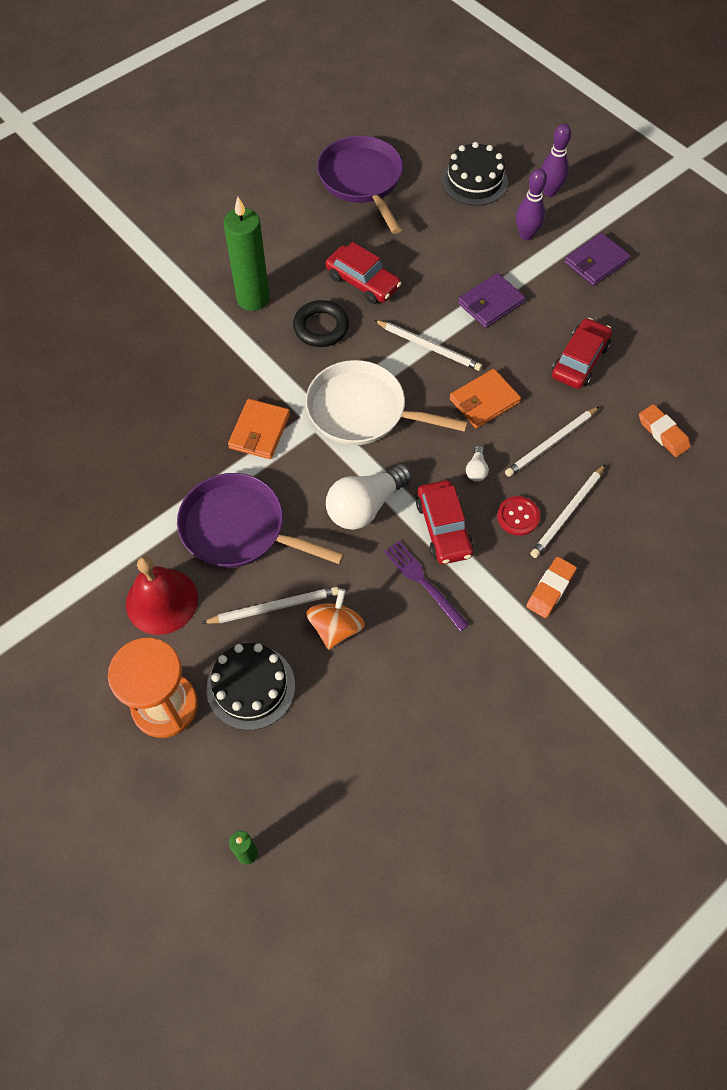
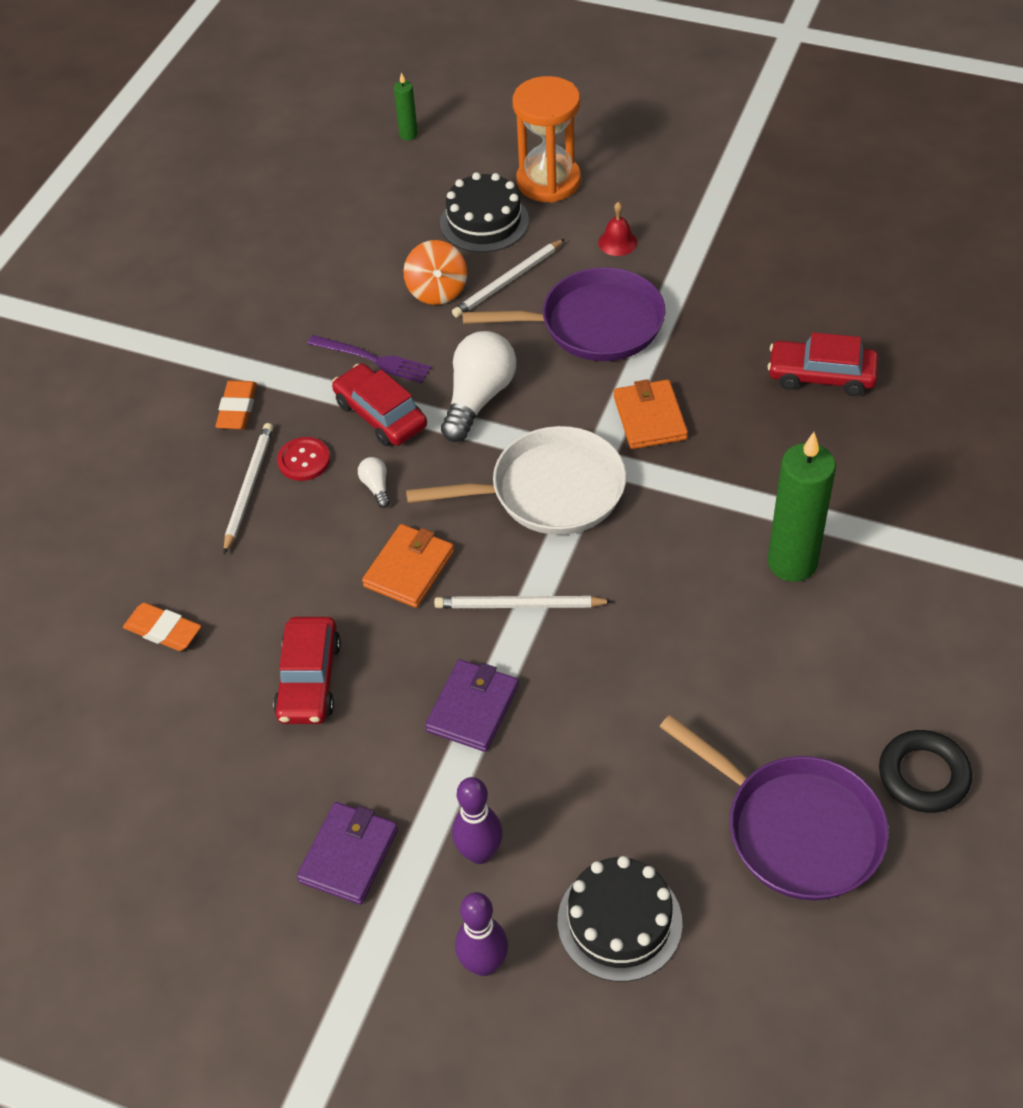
camera: 155 degrees right, 10 degrees down
red bell [126,556,198,635] -> red bell [598,202,638,256], size x0.51
black ring [293,300,349,347] -> black ring moved to [879,730,972,813]
red car [325,242,402,304] -> red car moved to [767,332,878,396]
white pencil [505,406,600,477] -> none

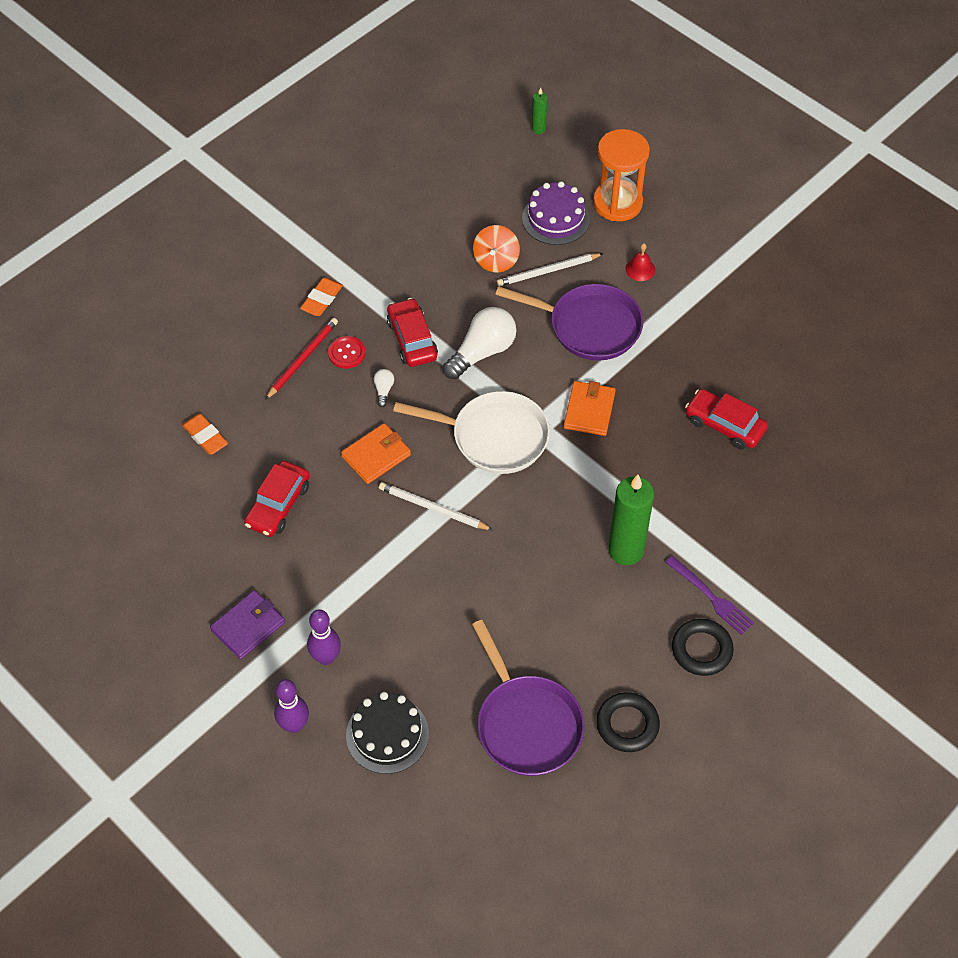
camera: 20 degrees right, 5 degrees up
white pencil [224,423,273,554] -> red pencil [265,318,338,400]
purple fork [307,335,431,383] -> purple fork moved to [665,555,754,635]
purple wallet [425,659,519,752] -> none
black cake [440,172,529,252] -> purple cake [522,181,590,245]
none -> black ring [672,619,734,676]

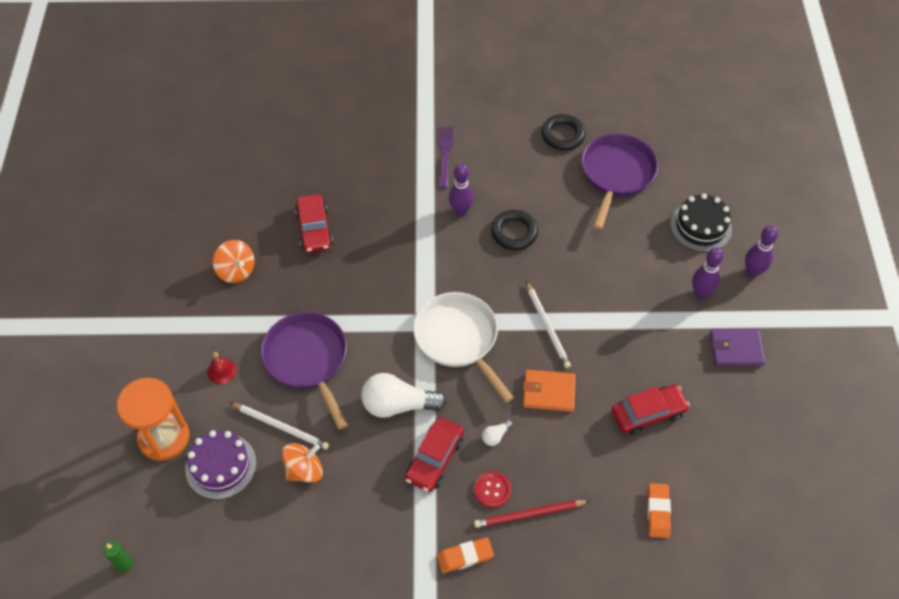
camera: 135 degrees left, 0 degrees up
orange wallet [564,381,616,436] -> none
green candle [608,475,654,565] -> purple bowling pin [449,163,474,216]
black ring [672,619,734,676] -> black ring moved to [491,210,538,250]
none -> orange spinning top [213,240,254,283]

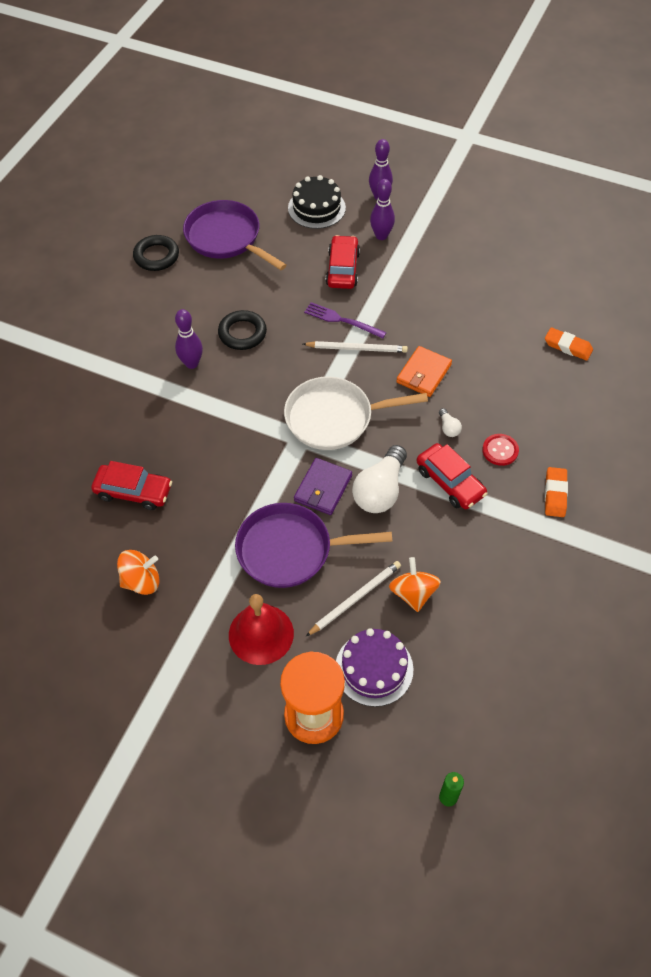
camera: 65 degrees left, 0 degrees up
red bell [207,352,236,384] -> red bell [229,594,294,665], size x1.96
purple fork [439,126,453,188] -> purple fork moved to [304,302,387,338]
red pencil [474,500,589,528] -> none
red car [612,385,690,435] -> red car moved to [326,235,360,289]
purple wallet [710,329,765,366] -> purple wallet moved to [294,458,352,515]

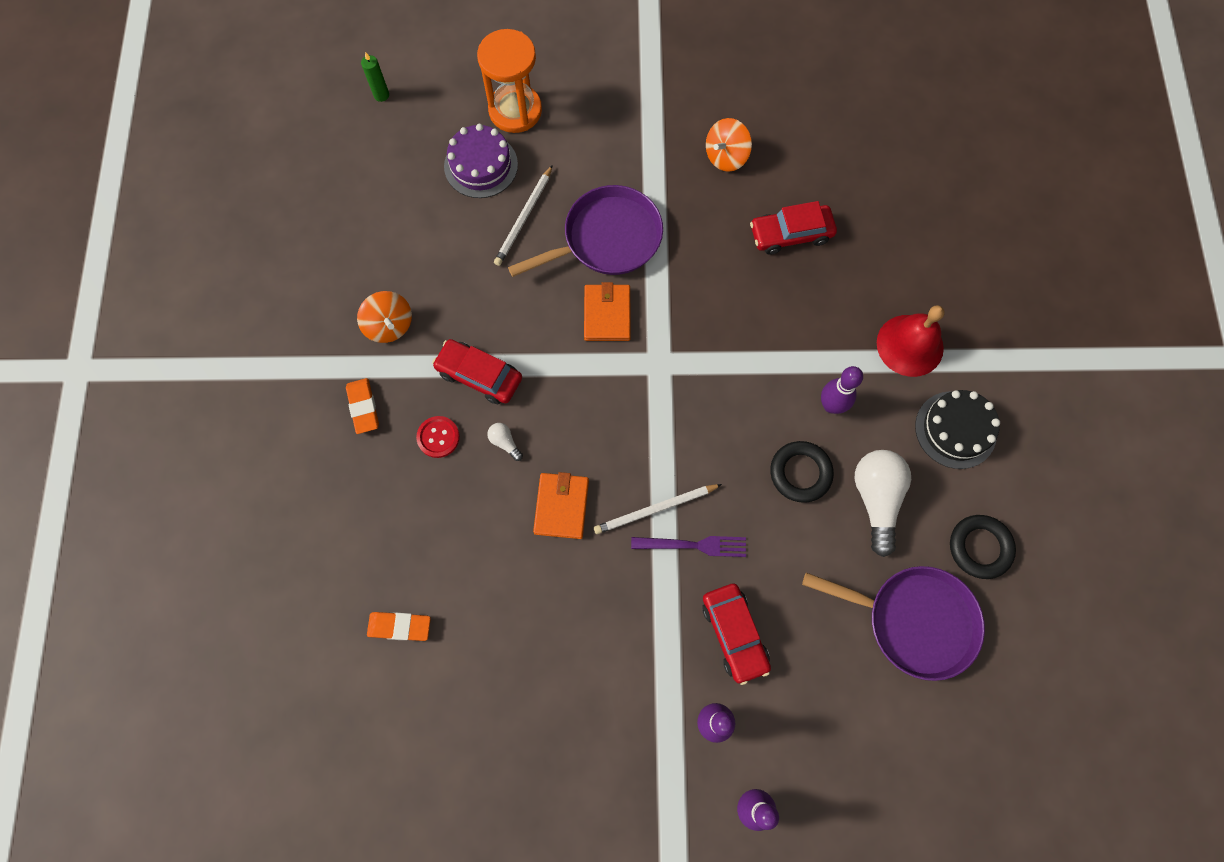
camera: 155 degrees right, 15 degrees up
red bell [229,594,294,665] -> red bell moved to [877,305,944,377]
white pan [284,377,428,450] -> none
black cake [288,175,346,229] -> black cake moved to [915,390,1000,469]
purple wallet [294,458,352,515] -> orange wallet [584,282,631,341]
white light bulb [352,445,407,513] -> white light bulb moved to [855,450,911,557]
orange spinning top [389,557,441,612] -> orange spinning top moved to [357,291,412,343]

